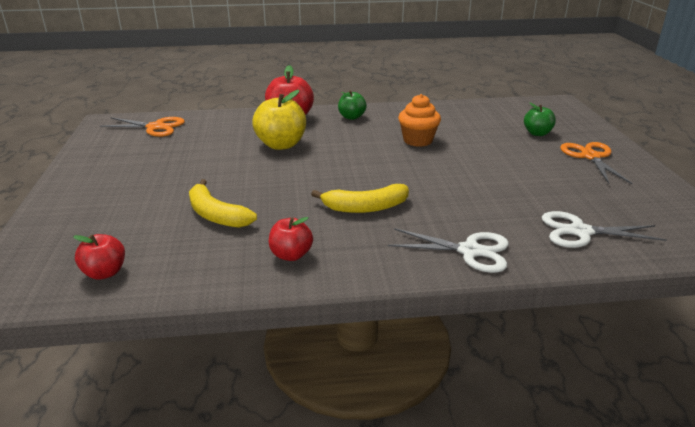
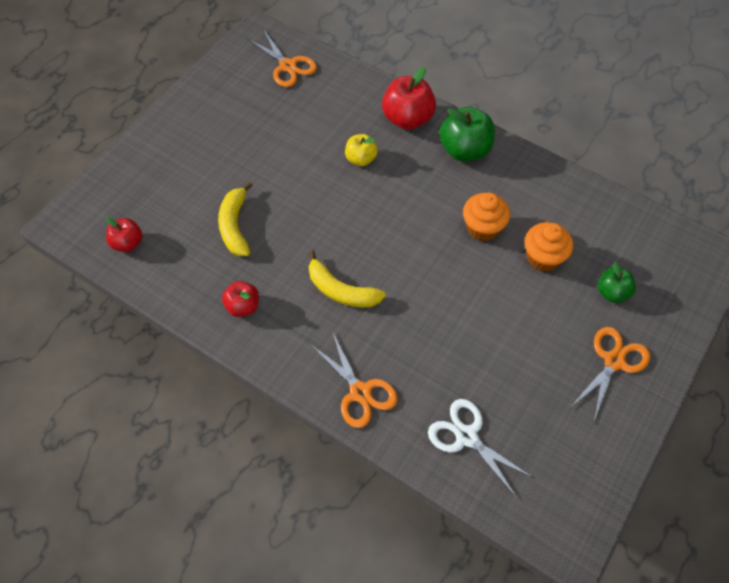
camera: 40 degrees right, 30 degrees up
yellow apple [252,90,306,150] -> yellow apple [345,134,378,166], size x0.59
green apple [338,90,367,120] -> green apple [439,107,495,161], size x1.68
white scissors [388,228,509,273] -> orange scissors [312,332,398,428]
none -> orange cupcake [525,222,573,272]

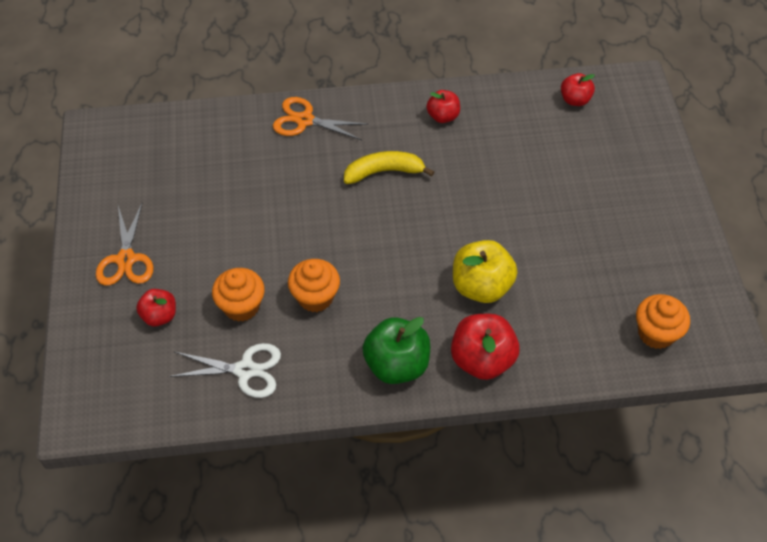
camera: 140 degrees right, 5 degrees down
yellow banana [218,181,253,256] -> none
orange scissors [247,29,317,87] -> orange cupcake [636,294,690,349]
yellow apple [345,134,378,166] -> yellow apple [453,240,517,303], size x1.68
white scissors [428,399,534,498] -> white scissors moved to [169,343,281,398]
green apple [598,262,636,303] -> red apple [136,289,176,326]

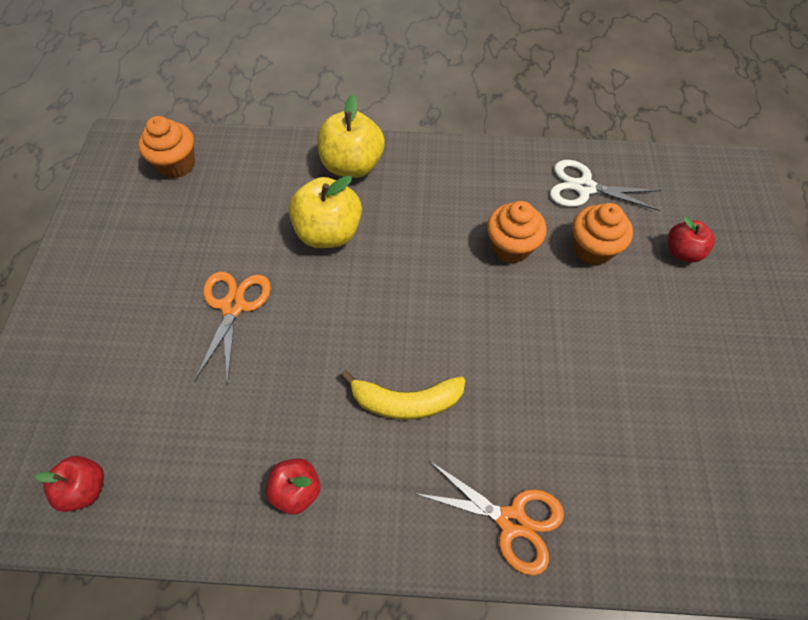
camera: 170 degrees left, 5 degrees up
orange scissors [96,203,153,286] -> orange scissors moved to [195,271,271,385]
green apple [362,317,430,384] -> none
red apple [451,314,520,380] -> yellow apple [317,94,385,178]

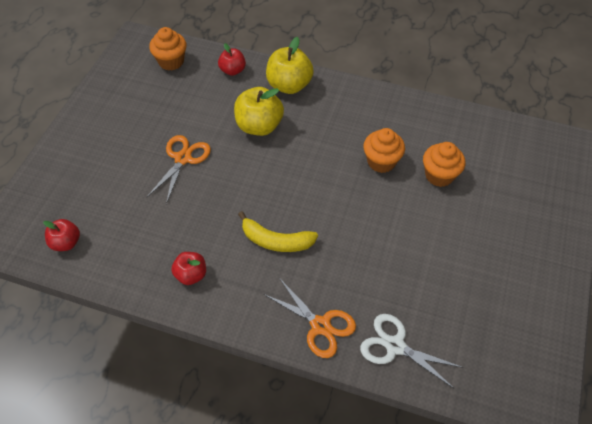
camera: 15 degrees right, 5 degrees down
white scissors [550,160,661,211] -> white scissors moved to [360,314,464,389]
red apple [668,217,715,263] -> red apple moved to [218,43,246,76]

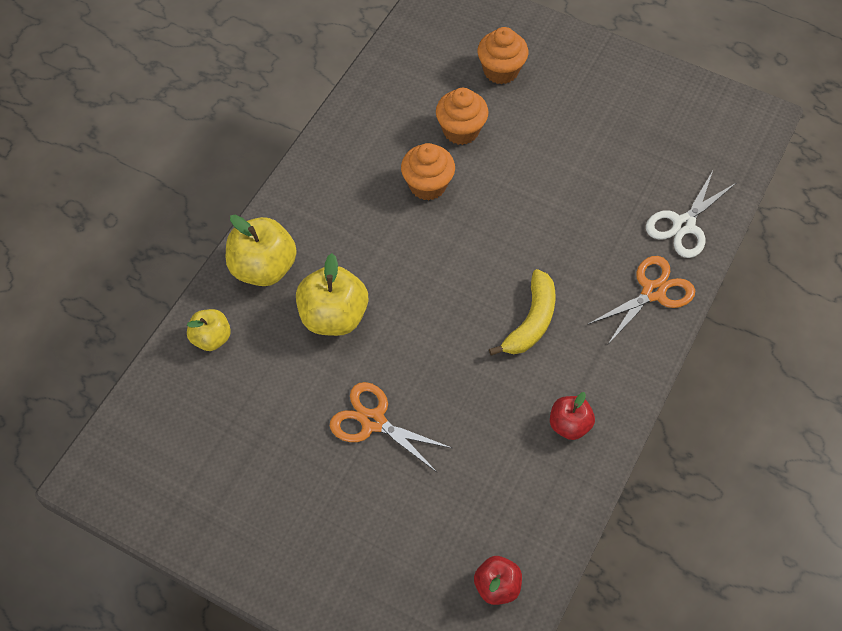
camera: 80 degrees left, 5 degrees up
orange cupcake [149,27,187,70] -> orange cupcake moved to [477,27,528,84]
red apple [218,43,246,76] -> yellow apple [187,309,231,351]

